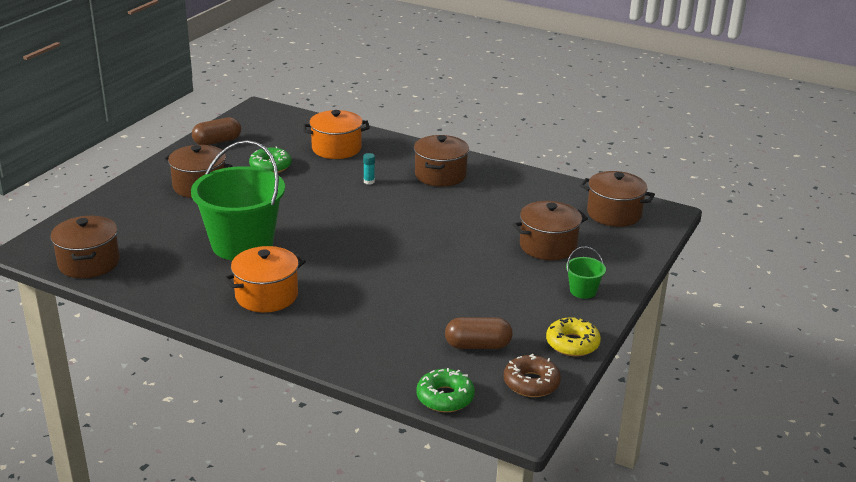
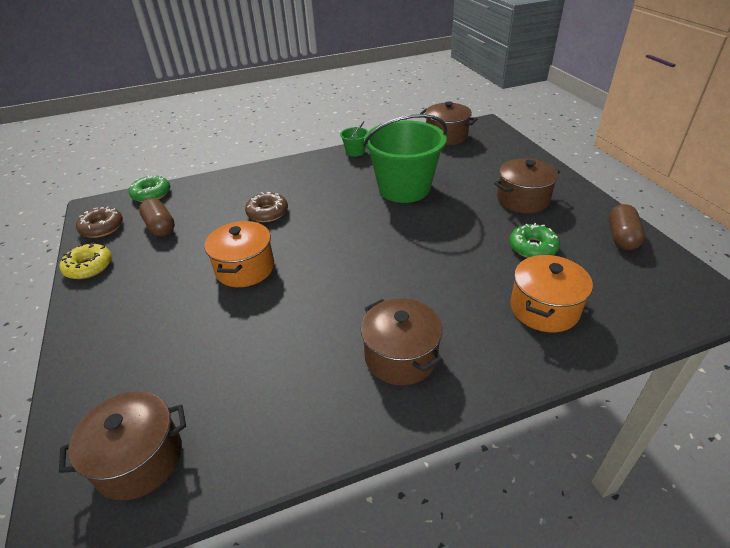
camera: 135 degrees right, 10 degrees up
orange pot [223,246,306,312] -> orange pot moved to [204,221,274,287]
turquoise glue stick [363,153,375,185] -> none
brown capsule [445,317,513,349] -> brown capsule turned 75 degrees counterclockwise [139,198,175,236]
brown pot [512,201,588,260] -> none
green bucket [566,247,606,299] -> green bucket moved to [340,121,368,157]
none -> brown donut [245,192,288,222]

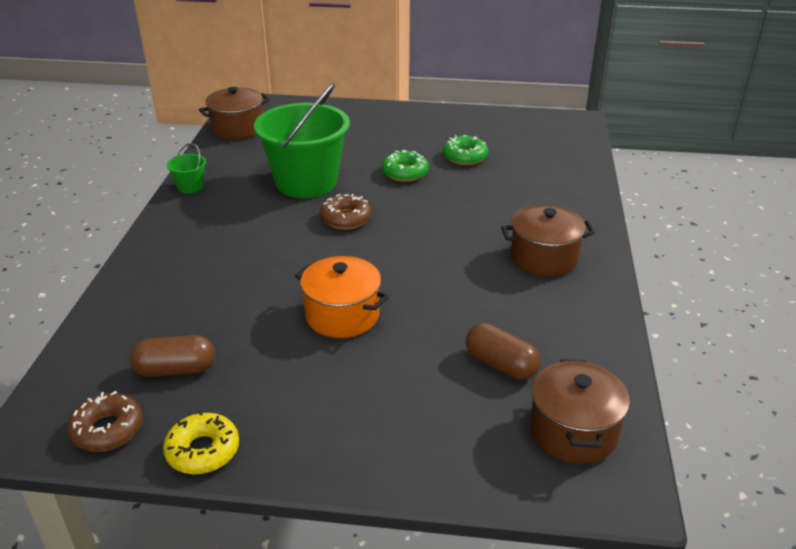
camera: 65 degrees left, 5 degrees down
green donut [129,175,170,202] -> green donut moved to [382,150,429,182]
brown donut [245,192,288,222] -> brown donut moved to [320,194,372,230]
brown pot [494,158,560,213] -> none
orange pot [510,255,593,333] -> none
brown capsule [609,204,645,250] -> brown capsule moved to [466,323,541,380]

